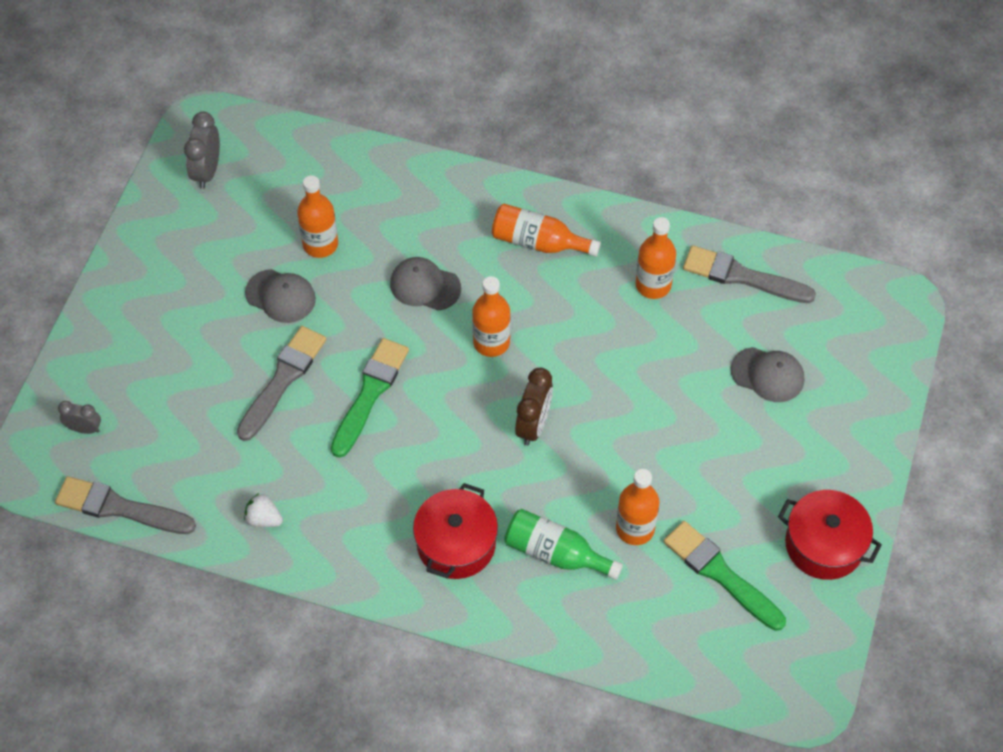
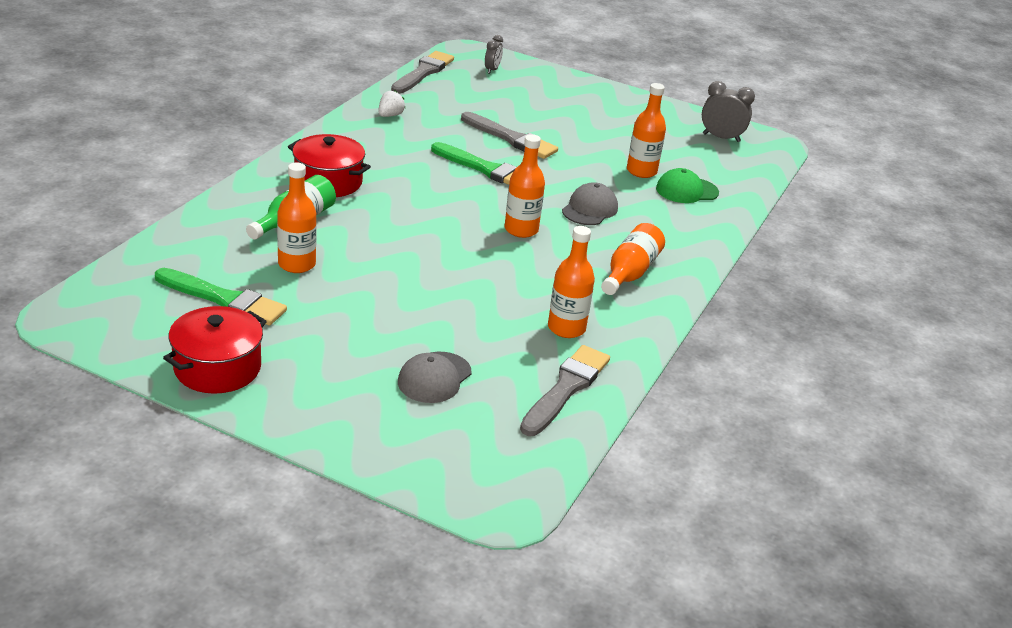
camera: 95 degrees right, 25 degrees down
grey cap [245,269,316,323] -> none
brown clock [515,368,553,445] -> none
green brush [663,521,786,631] -> green brush turned 60 degrees clockwise [155,268,287,325]
none -> green cap [656,168,719,203]

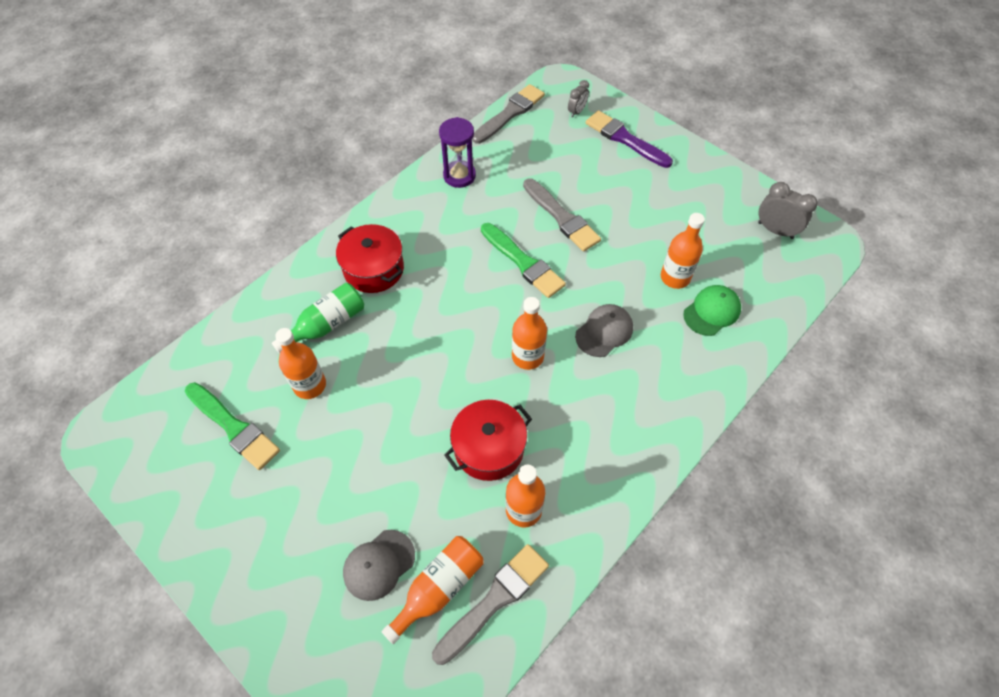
camera: 20 degrees right, 25 degrees up
red pot [163,306,267,394] -> red pot moved to [444,400,532,481]
white strawberry [378,91,405,117] -> purple hourglass [439,117,476,188]
orange bottle [601,223,665,295] -> orange bottle moved to [382,536,484,644]
green cap [656,168,719,203] -> green cap turned 135 degrees clockwise [683,285,741,336]
none -> purple brush [586,110,673,168]

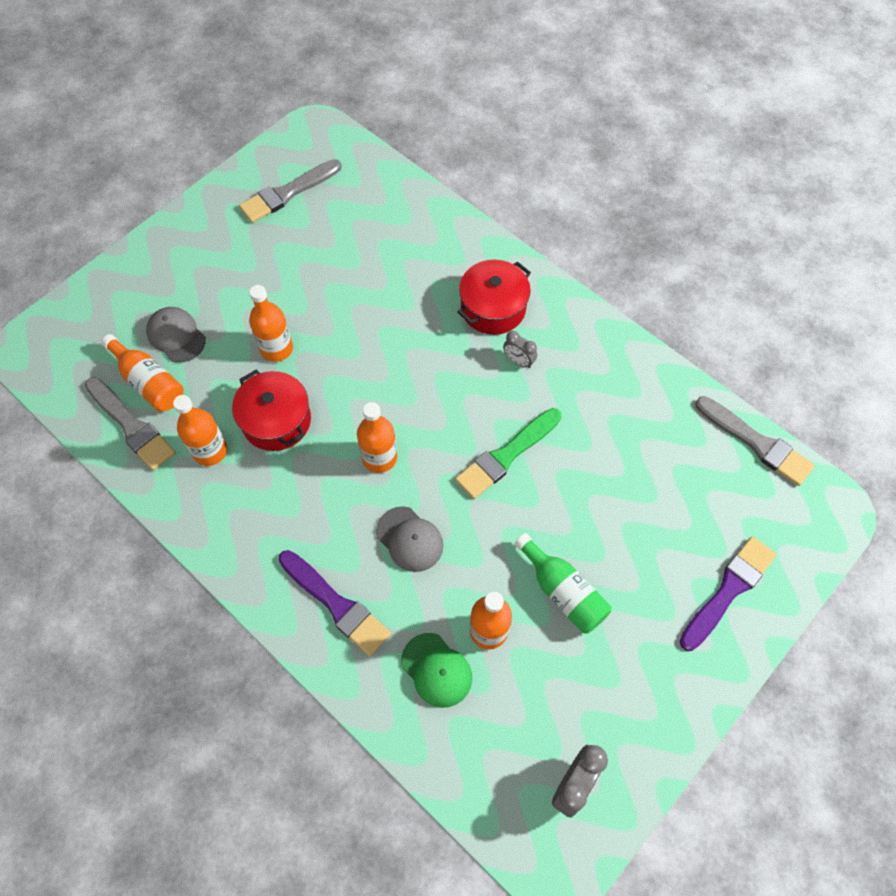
camera: 90 degrees right, 5 degrees up
green brush [185,382,280,470] -> none
green bottle [272,283,364,354] -> green bottle moved to [515,533,611,634]
orange bottle [275,328,326,399] -> orange bottle moved to [249,285,293,362]
purple hourglass [439,117,476,188] -> none
grey brush [523,178,601,252] -> grey brush moved to [239,159,341,223]
grey clock [568,80,589,118] -> grey clock moved to [503,331,537,368]
none -> purple brush [278,550,391,656]

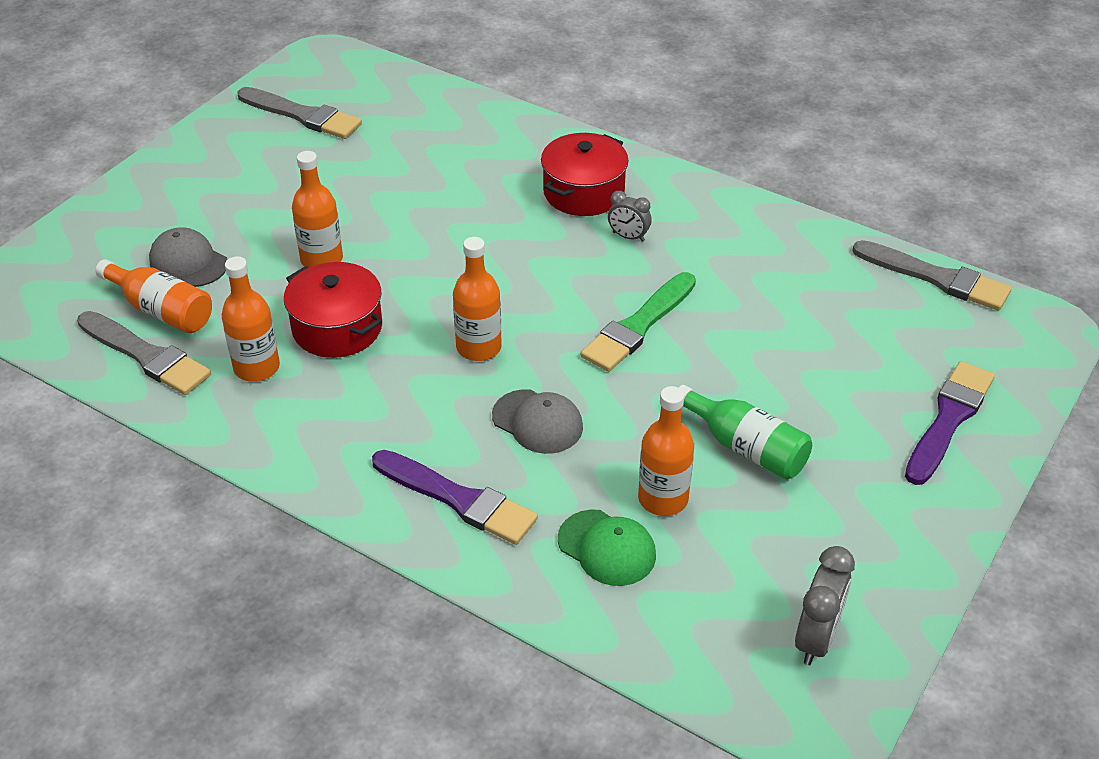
camera: 10 degrees left, 20 degrees down
grey brush [239,159,341,223] -> grey brush turned 105 degrees counterclockwise [237,87,362,139]

